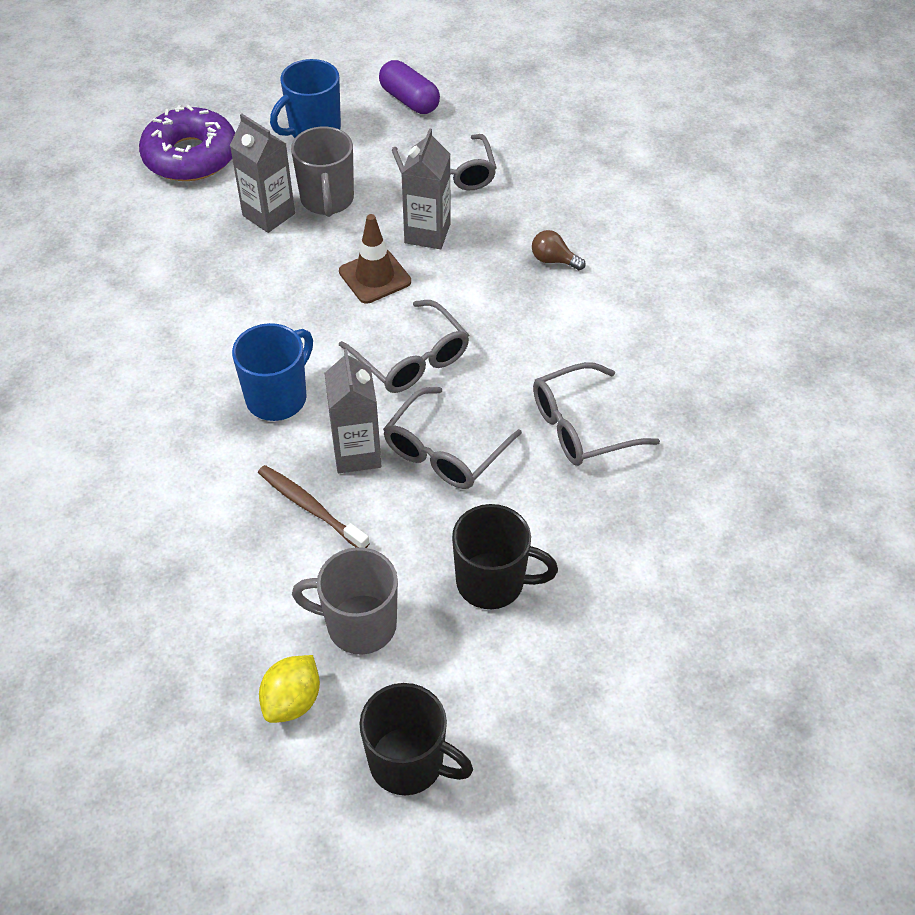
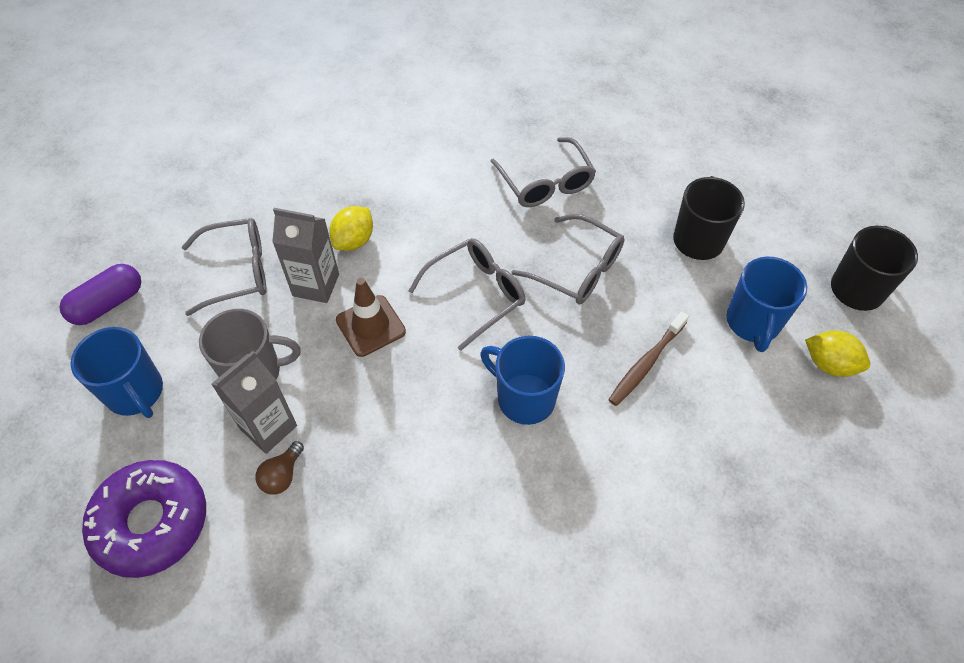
camera: 90 degrees left, 5 degrees up
grey mug [292,547,398,655] -> blue mug [726,256,807,352]
grey carton [324,349,381,473] -> none
brown light bulb [532,230,586,270] -> brown light bulb moved to [256,441,304,495]
none -> yellow lemon [329,206,373,251]

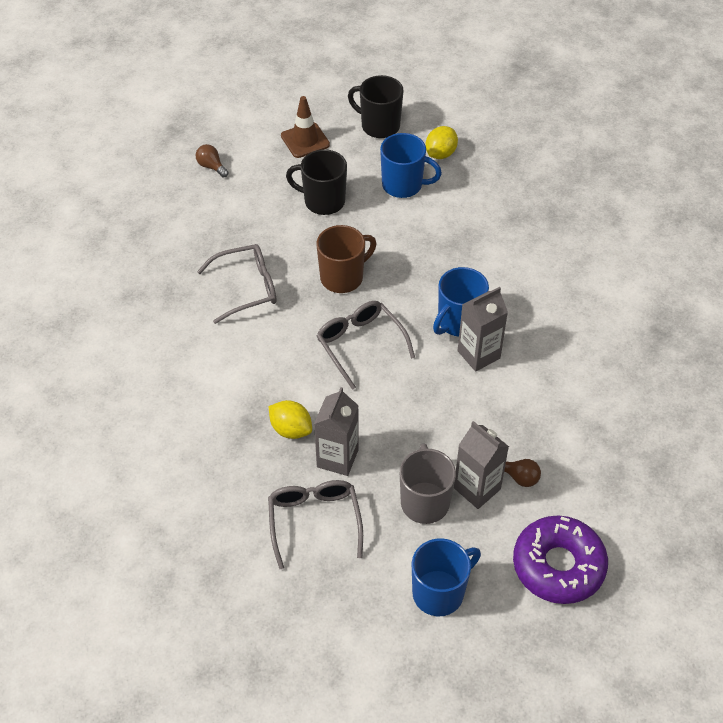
camera: 85 degrees left, 5 degrees down
purple capsule [60,264,141,325] -> none
brown traffic cone [336,278,406,357] -> brown traffic cone moved to [281,96,330,158]
grey glasses [511,214,624,305] -> brown mug [316,225,376,293]
brown toothbrush [608,312,689,406] -> none
none -> brown light bulb [196,144,229,178]
none -> grey carton [458,287,508,372]

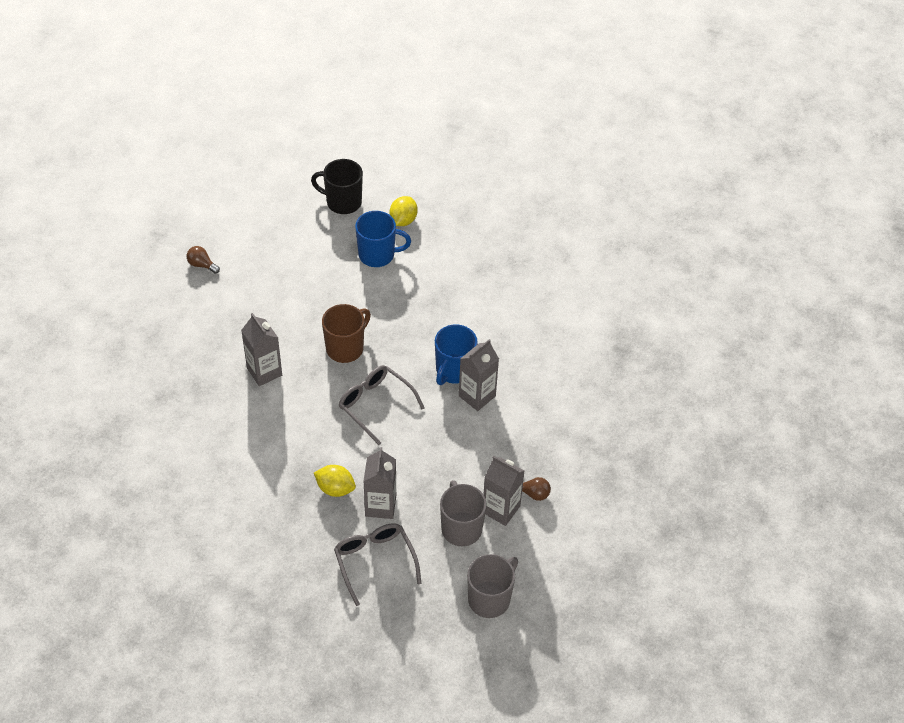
camera: 15 degrees left, 0 degrees up
grey glasses [197,244,276,324] -> grey carton [241,313,282,386]
brown traffic cone [281,96,330,158] -> none
black mug [286,149,347,215] -> none
blue mug [412,538,481,616] -> grey mug [467,554,518,618]
purple donut [513,516,608,604] -> none

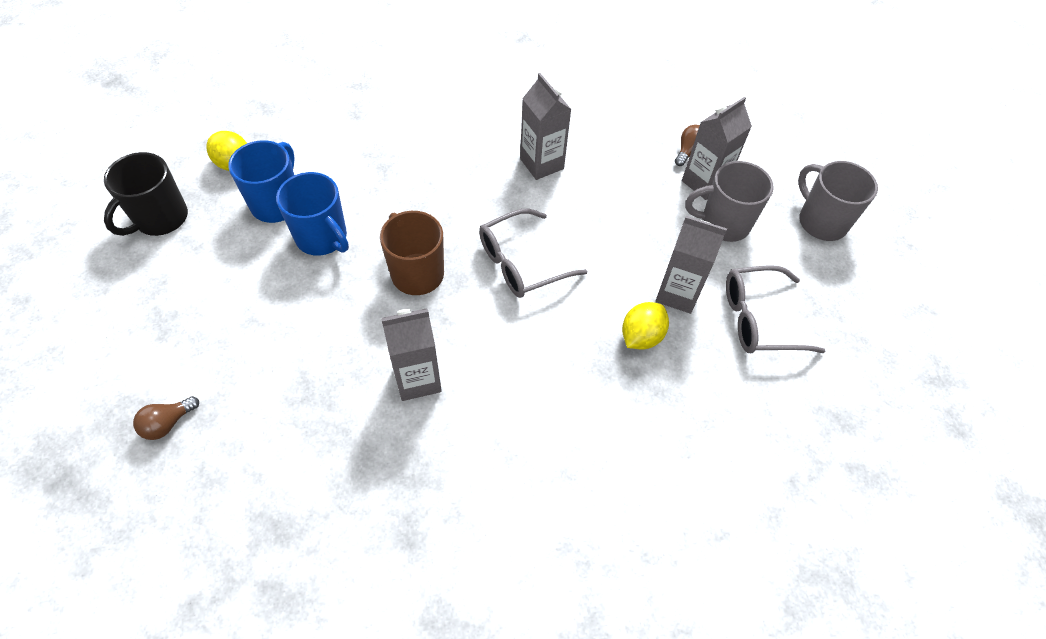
camera: 75 degrees left, 5 degrees up
blue mug [435,324,478,385] -> blue mug moved to [276,172,349,256]

